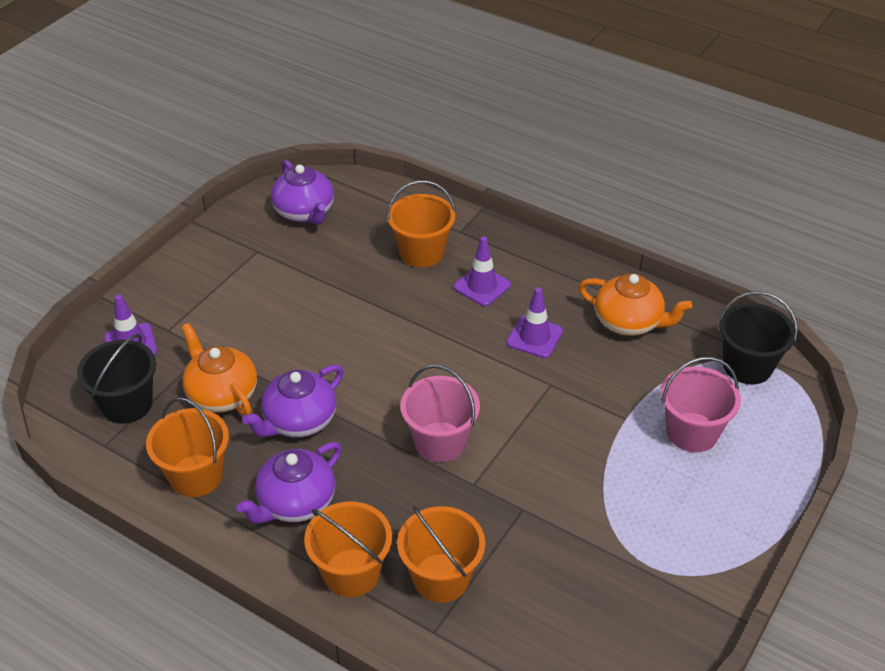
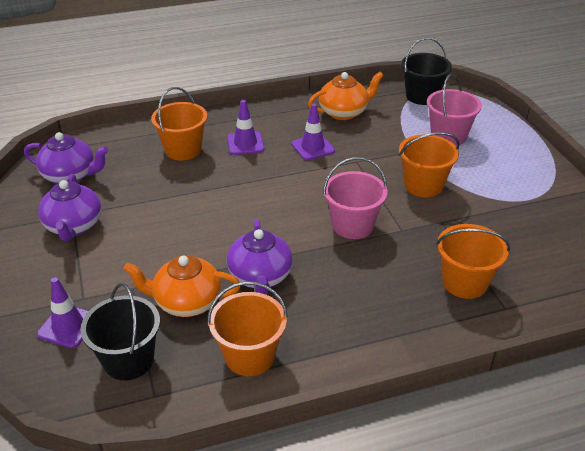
camera: 50 degrees left, 5 degrees down
purple teapot [236,442,342,523] -> purple teapot moved to [38,174,101,241]
orange bucket [304,502,392,597] -> orange bucket moved to [399,132,459,197]

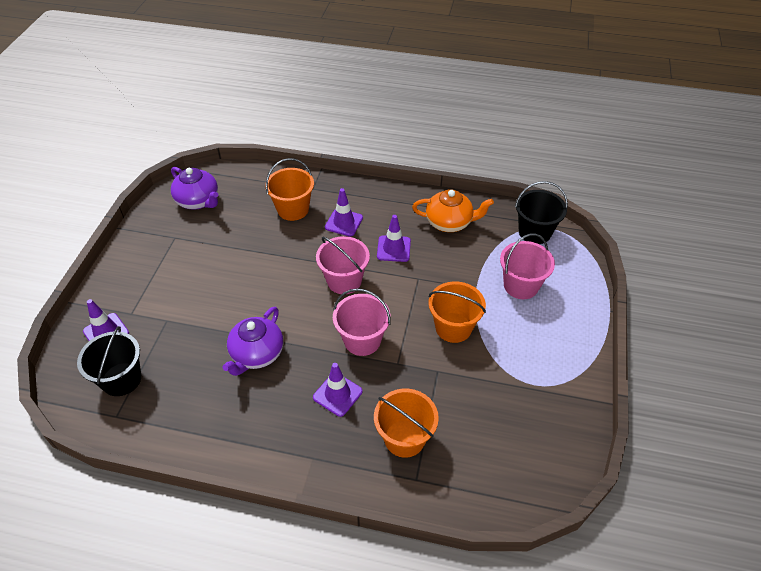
camera: 30 degrees right, 10 degrees up
purple teapot [38,174,101,241] -> none
orange teapot [124,255,240,317] -> none
orange bucket [207,281,288,376] -> none
none -> purple traffic cone [313,363,362,417]
none -> pink bucket [316,236,370,294]

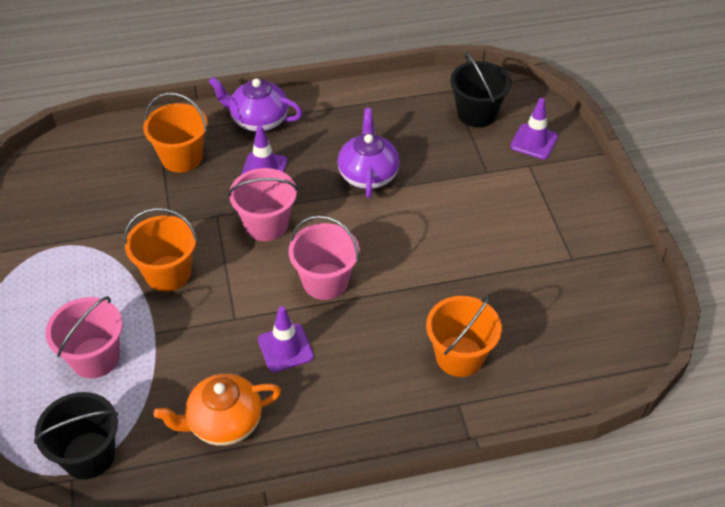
camera: 155 degrees right, 0 degrees up
purple teapot [171,167,218,210] -> purple teapot moved to [208,77,303,132]
purple traffic cone [325,188,363,237] -> none

